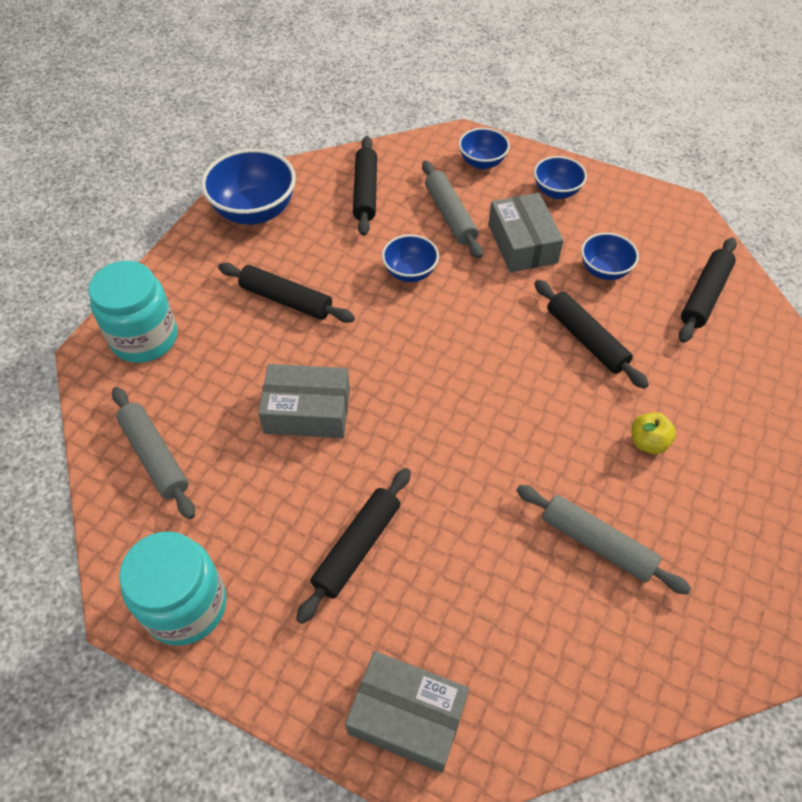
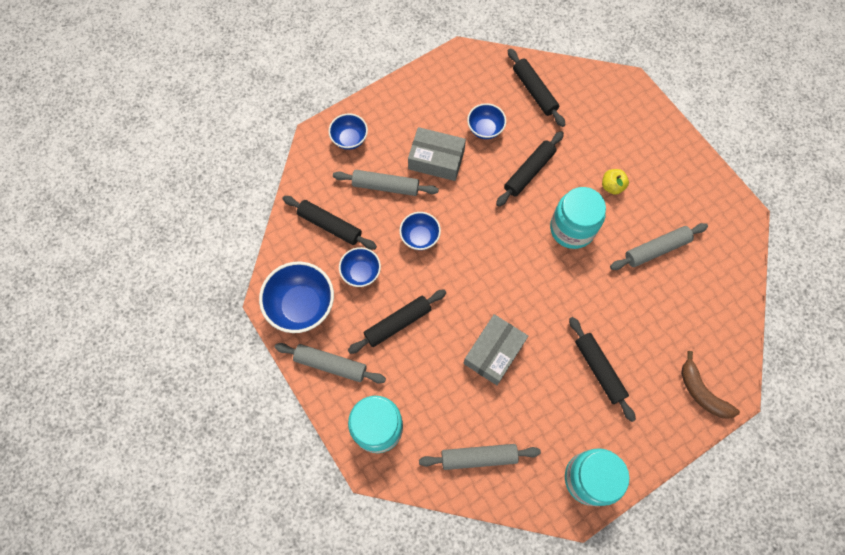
camera: 60 degrees left, 15 degrees up
grey box [345,651,469,773] -> brown banana [681,351,740,419]
blue bowl [534,156,587,199] -> blue bowl moved to [339,247,381,287]
black rolling pin [534,280,649,389] -> black rolling pin turned 45 degrees counterclockwise [496,131,564,207]
none -> grey rolling pin [274,343,386,384]
none -> turquoise jar [550,187,606,249]

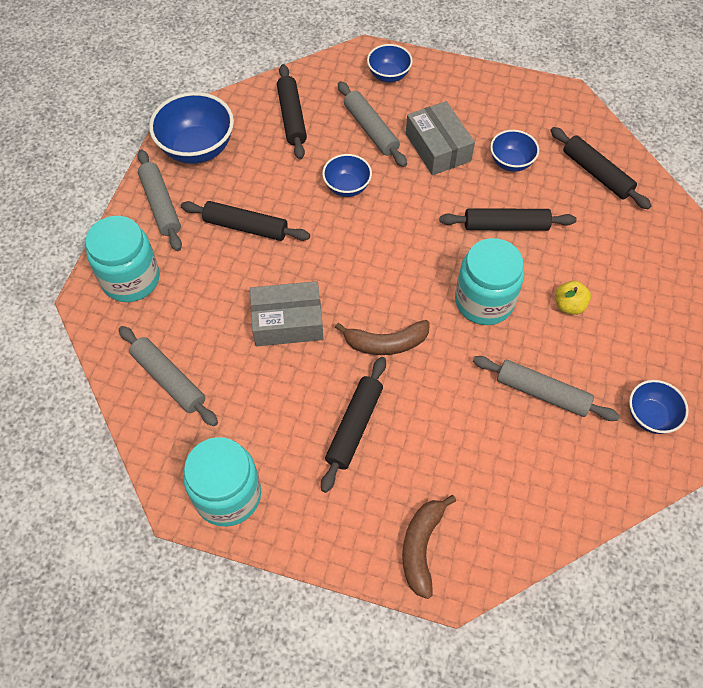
camera: 50 degrees right, 10 degrees down
blue bowl [339,247,381,287] -> blue bowl moved to [629,380,689,434]
black rolling pin [508,48,566,127] -> black rolling pin turned 60 degrees counterclockwise [550,127,652,209]
none -> brown banana [335,320,429,355]

